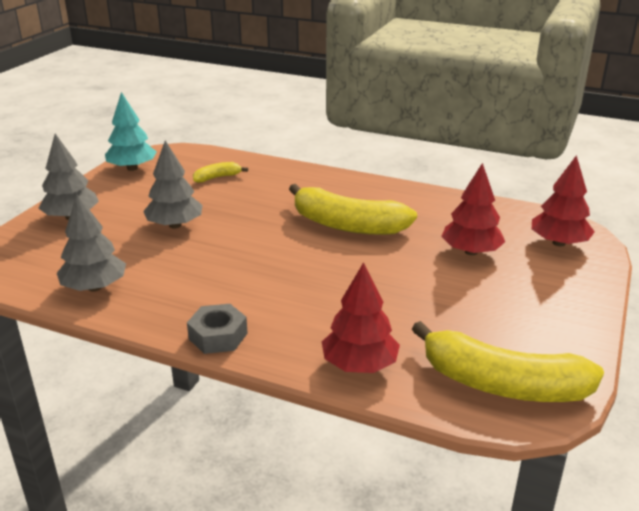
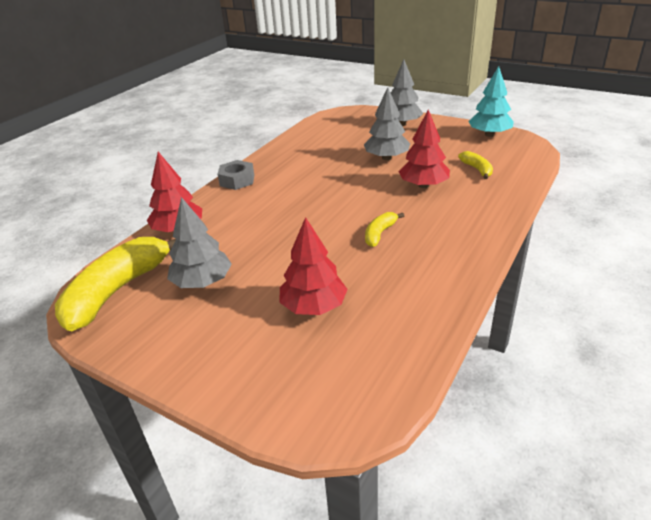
camera: 100 degrees right, 5 degrees up
grey tree [57,194,126,292] -> grey tree moved to [167,197,232,288]
yellow banana [289,184,417,235] -> yellow banana [365,212,404,247], size x0.46
red tree [532,155,595,246] -> red tree moved to [398,110,450,188]

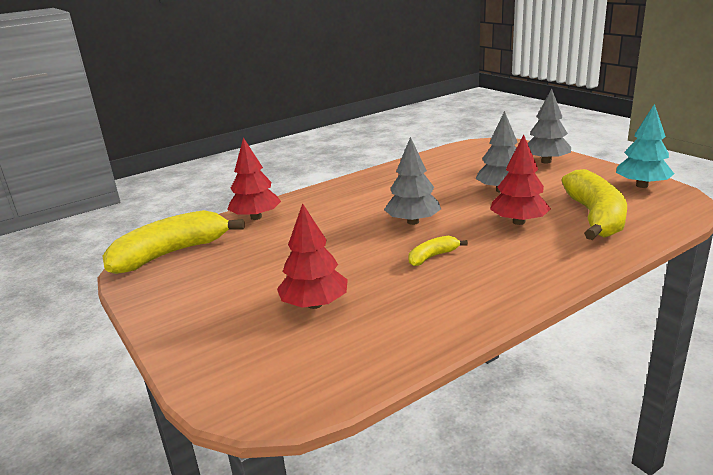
camera: 25 degrees right, 10 degrees down
grey tree [167,197,232,288] -> grey tree moved to [384,137,441,225]
grey nut [218,160,254,190] -> none
yellow banana [458,151,493,179] -> yellow banana [561,169,627,240], size x2.17

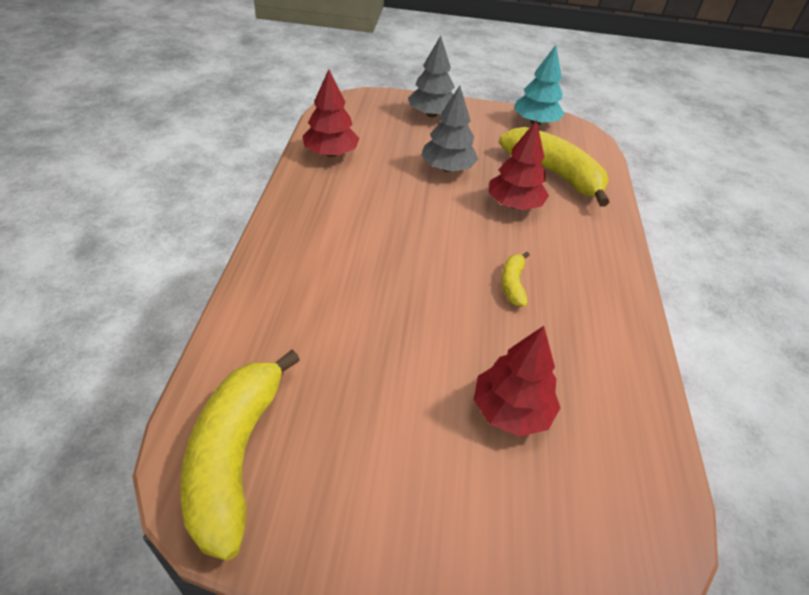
camera: 55 degrees left, 20 degrees up
red tree [227,137,281,220] -> red tree moved to [303,69,359,157]
grey tree [384,137,441,225] -> none

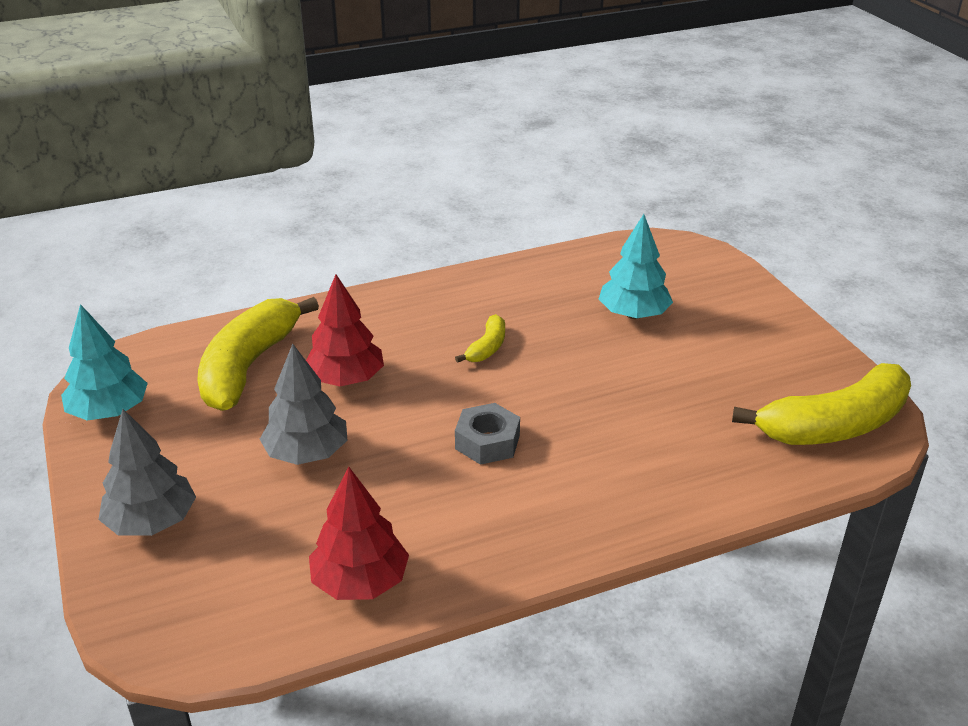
camera: 115 degrees left, 10 degrees down
red tree [474,326,560,437] -> turquoise tree [599,214,673,319]
yellow banana [501,252,530,307] -> yellow banana turned 45 degrees counterclockwise [455,314,505,363]
none -> grey nut [455,403,520,465]

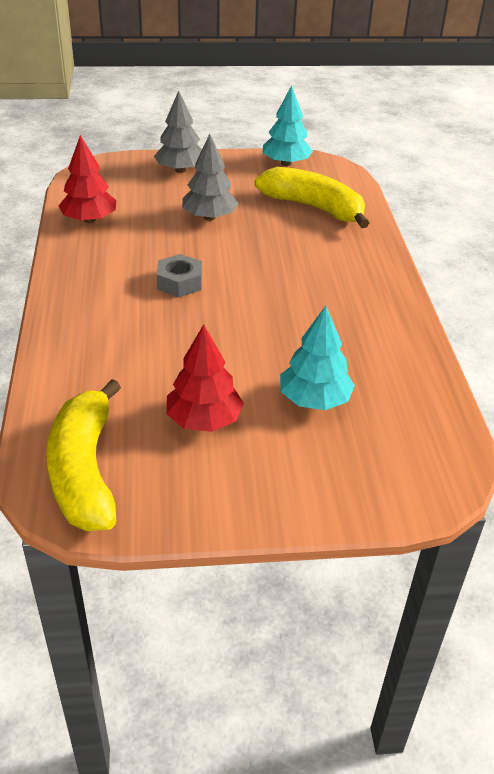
camera: 105 degrees right, 5 degrees up
red tree [306,274,384,386] -> red tree moved to [166,324,244,432]
yellow banana [455,314,505,363] -> none

